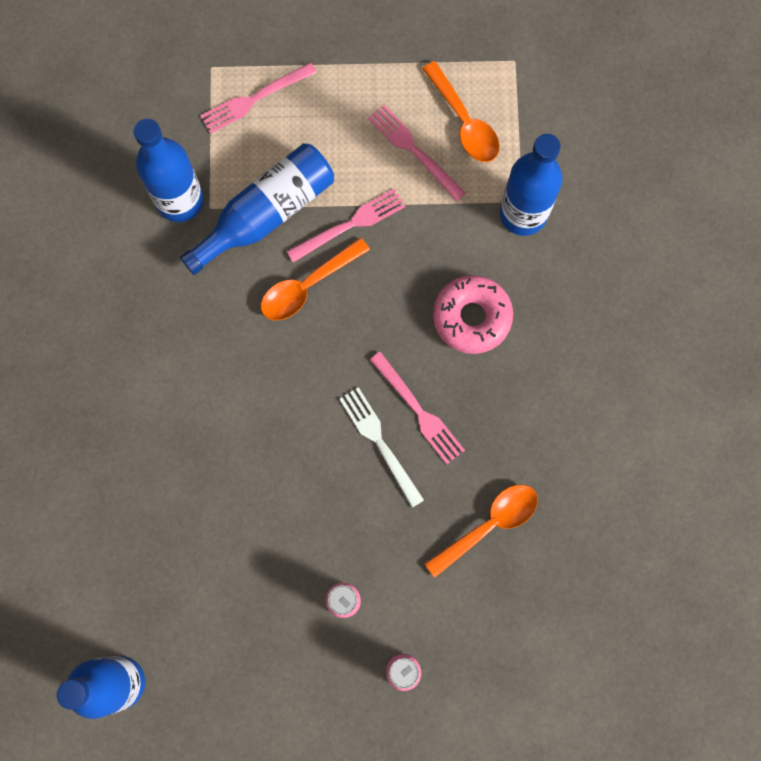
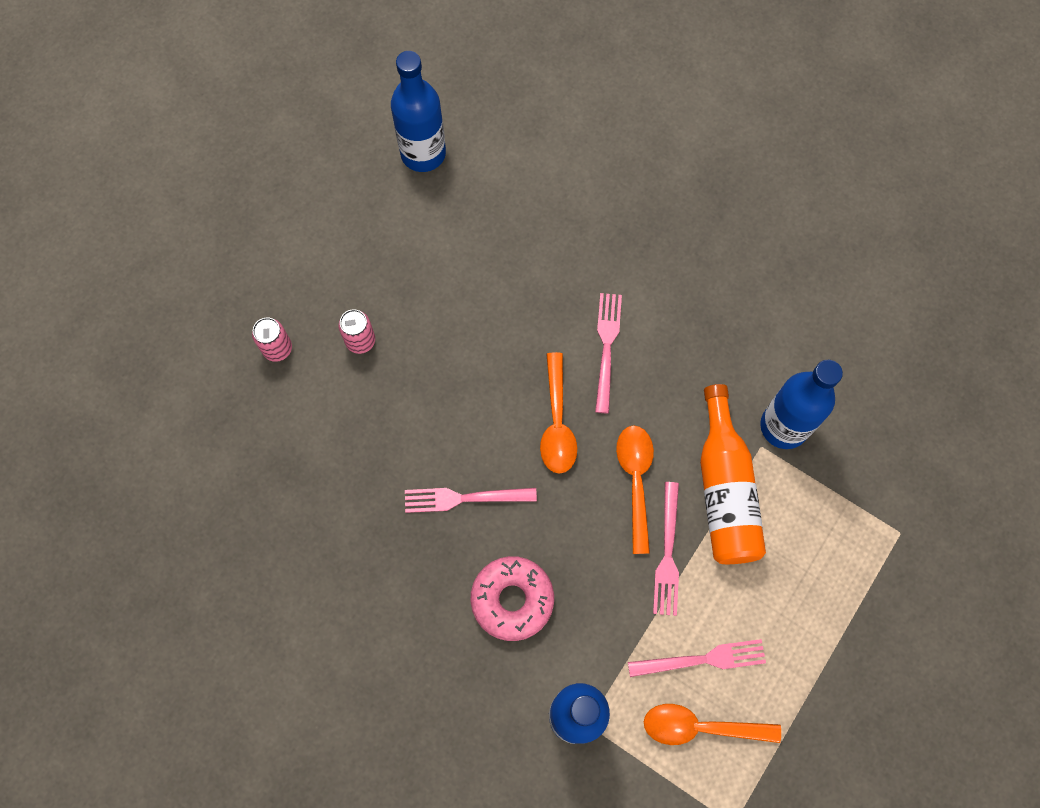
camera: 125 degrees right, 5 degrees down
blue bottle [180,143,334,275] -> orange bottle [700,384,766,564]
pink fork [200,62,317,134] -> pink fork moved to [595,293,622,413]
white fork [339,387,424,508] -> none
orange spoon [425,485,538,577] -> orange spoon moved to [540,352,577,474]

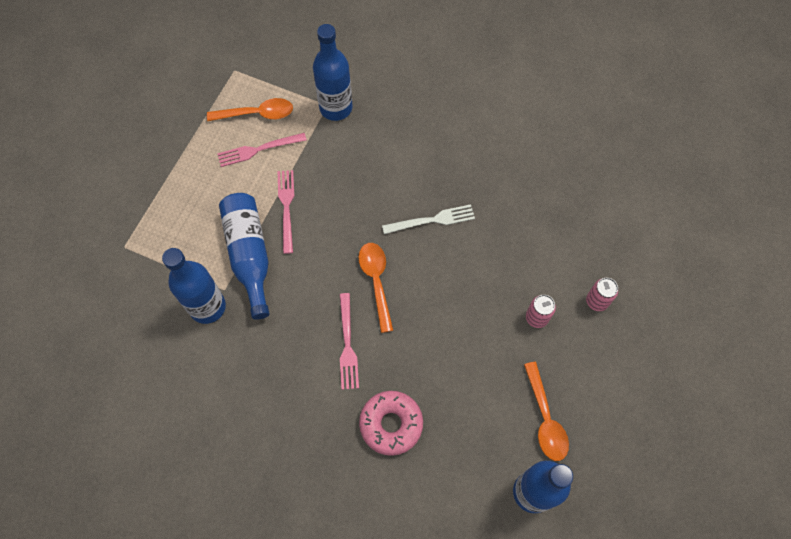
camera: 170 degrees right, 5 degrees down
pink fork [405,488,537,513] -> white fork [382,204,475,234]
pink donut [471,556,554,641] -> pink donut moved to [359,391,423,456]
orange spoon [616,425,654,554] -> orange spoon moved to [524,362,569,461]
orange bottle [700,384,766,564] -> blue bottle [219,193,270,320]

